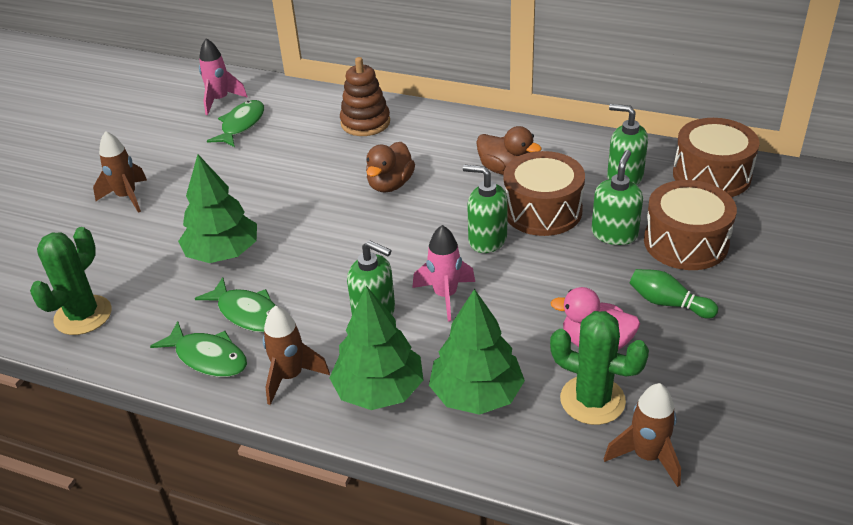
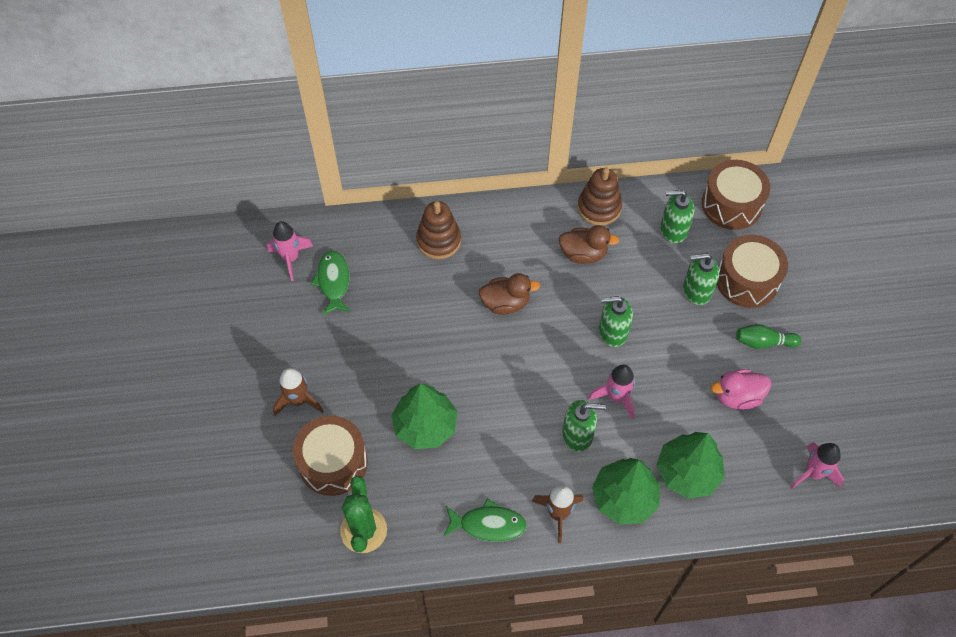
camera: 30 degrees left, 20 degrees up
green fish [195,277,276,333] -> none
brown duck [366,142,415,193] -> brown duck turned 90 degrees counterclockwise [479,273,540,315]
brown drum [504,151,585,236] -> brown drum moved to [293,416,368,496]
green cactus [550,311,649,425] -> none
green soap dispenser [591,150,643,245] -> green soap dispenser turned 90 degrees counterclockwise [683,253,719,305]
brown rocket [604,383,681,487] -> pink rocket [790,443,844,489]
none -> brown stacking toy [577,167,622,226]

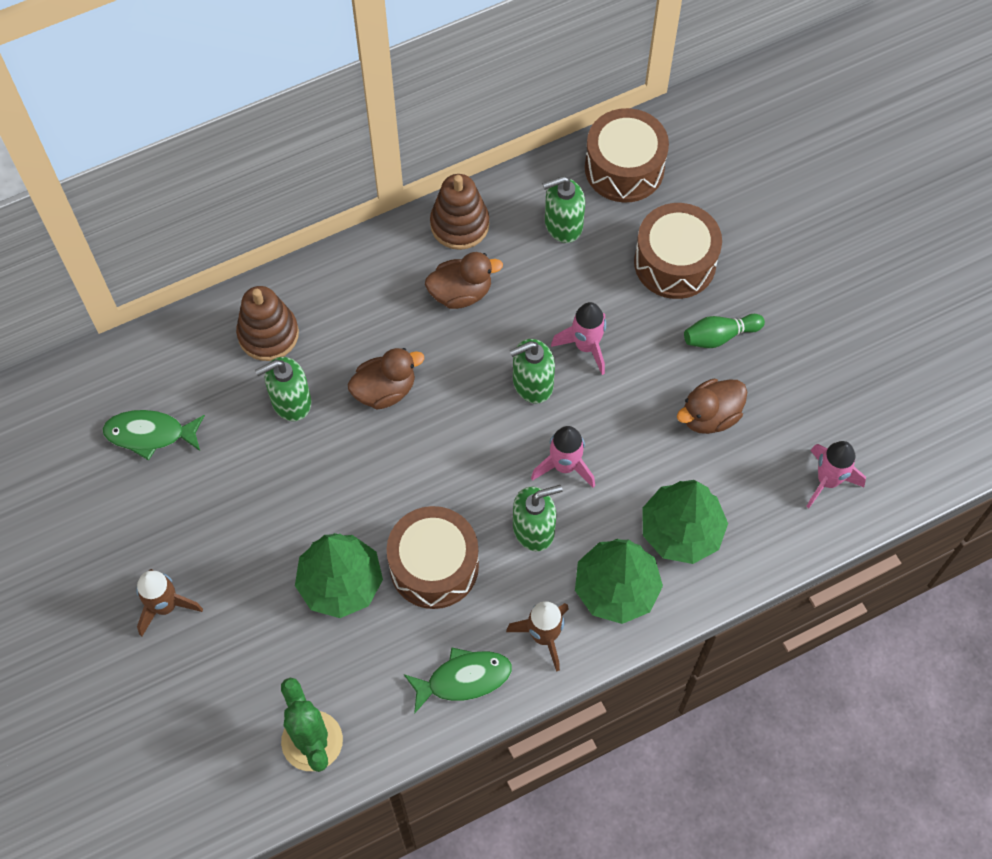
camera: 20 degrees left, 5 degrees up
pink rocket [267,221,313,281] -> pink rocket moved to [551,302,606,375]
brown drum [293,416,368,496] -> brown drum moved to [387,506,479,609]
green fish [311,250,351,315] -> green fish turned 60 degrees counterclockwise [102,410,205,461]
green soap dispenser [683,253,719,305] -> green soap dispenser moved to [255,357,311,421]
pink duck [711,369,771,410] -> brown duck [677,379,747,434]

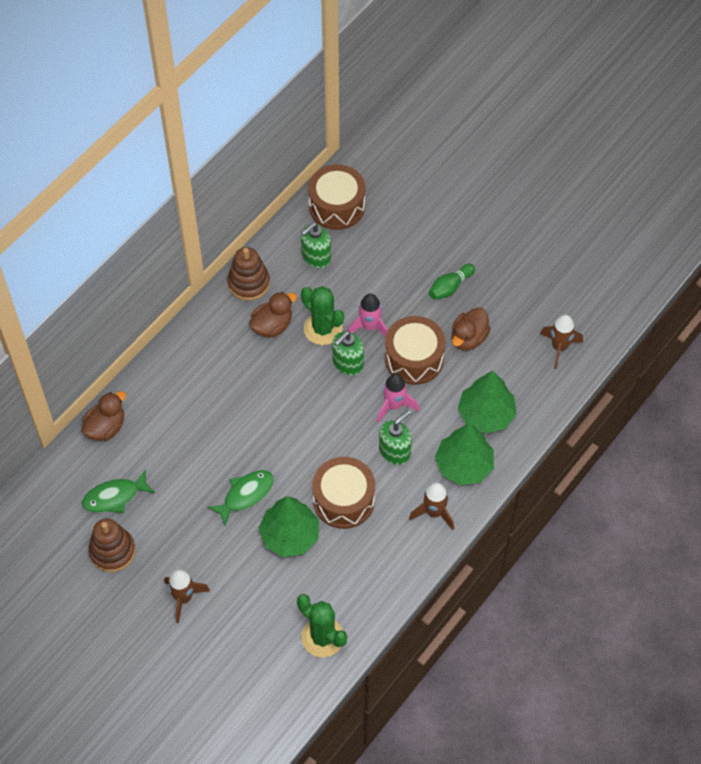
camera: 25 degrees left, 5 degrees down
brown stacking toy [236,286,299,361] -> brown stacking toy moved to [88,518,136,572]
green soap dispenser [255,357,311,421] -> none
brown duck [348,348,424,410] -> brown duck moved to [82,391,126,441]
green fish [404,647,512,714] -> green fish moved to [207,470,274,526]
brown drum [634,203,722,299] -> brown drum moved to [385,316,446,385]
pink rocket [806,441,866,508] -> brown rocket [540,315,583,369]
none -> green cactus [301,286,344,345]

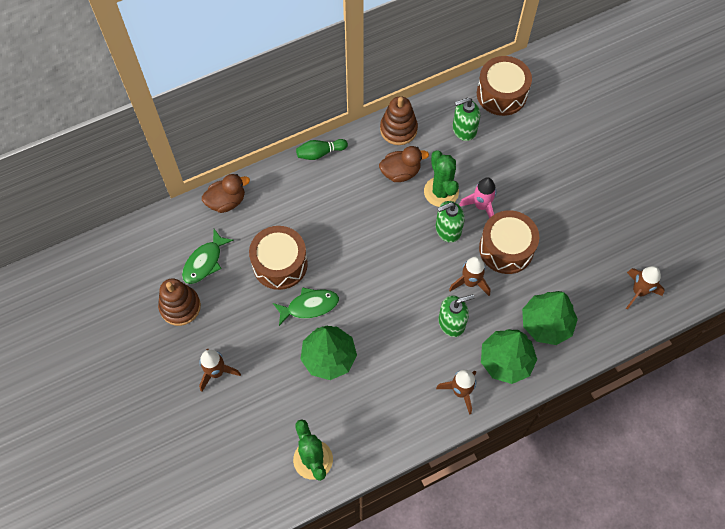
camera: 25 degrees right, 5 degrees up
green fish [82,469,155,513] -> green fish turned 60 degrees counterclockwise [182,229,234,284]
brown drum [312,457,375,529] -> brown drum moved to [249,226,308,290]
pink rocket [377,373,419,423] -> brown rocket [449,257,490,296]
green bowling pin [429,264,475,300] -> green bowling pin moved to [296,139,348,160]
brown duck [451,307,490,351] -> none

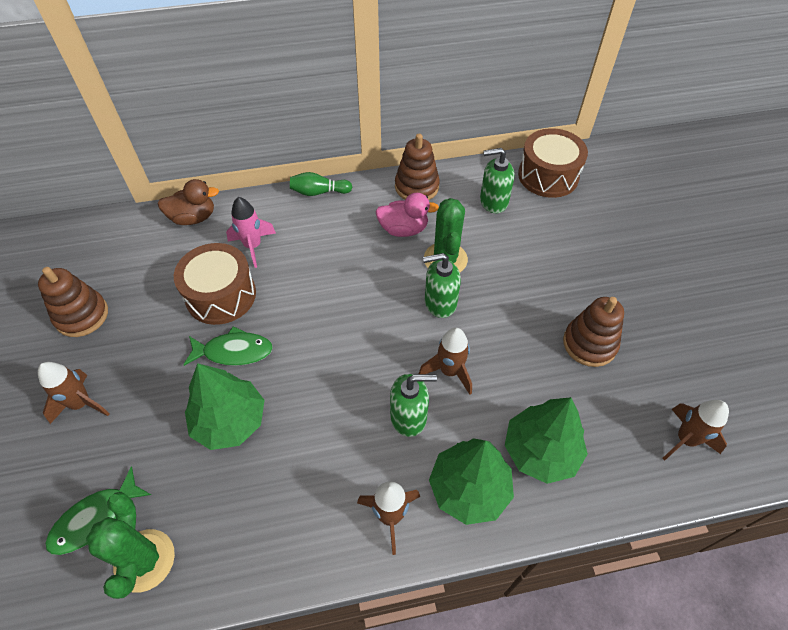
camera: 15 degrees right, 10 degrees down
green fish [182,229,234,284] -> green fish moved to [45,467,151,555]
brown duck [379,146,429,182] -> pink duck [375,193,439,237]
pink rocket [459,177,497,218] -> pink rocket moved to [226,197,276,268]
brown drum [479,210,539,274] -> none
none -> brown stacking toy [563,297,624,367]

